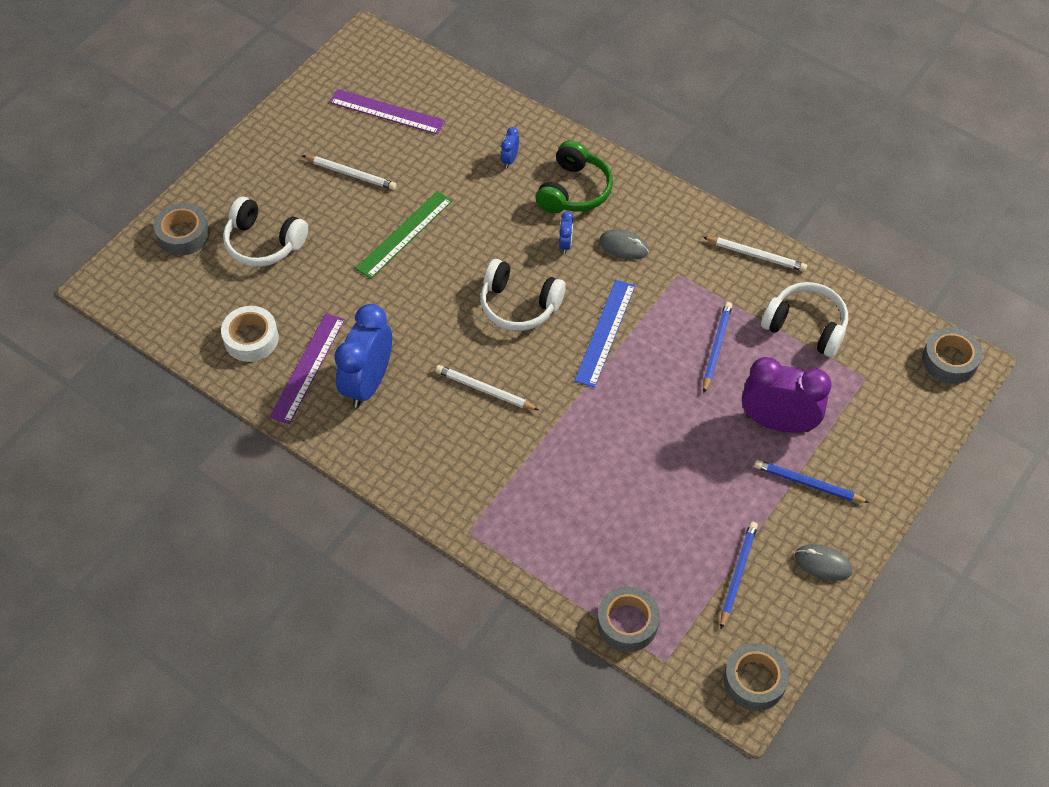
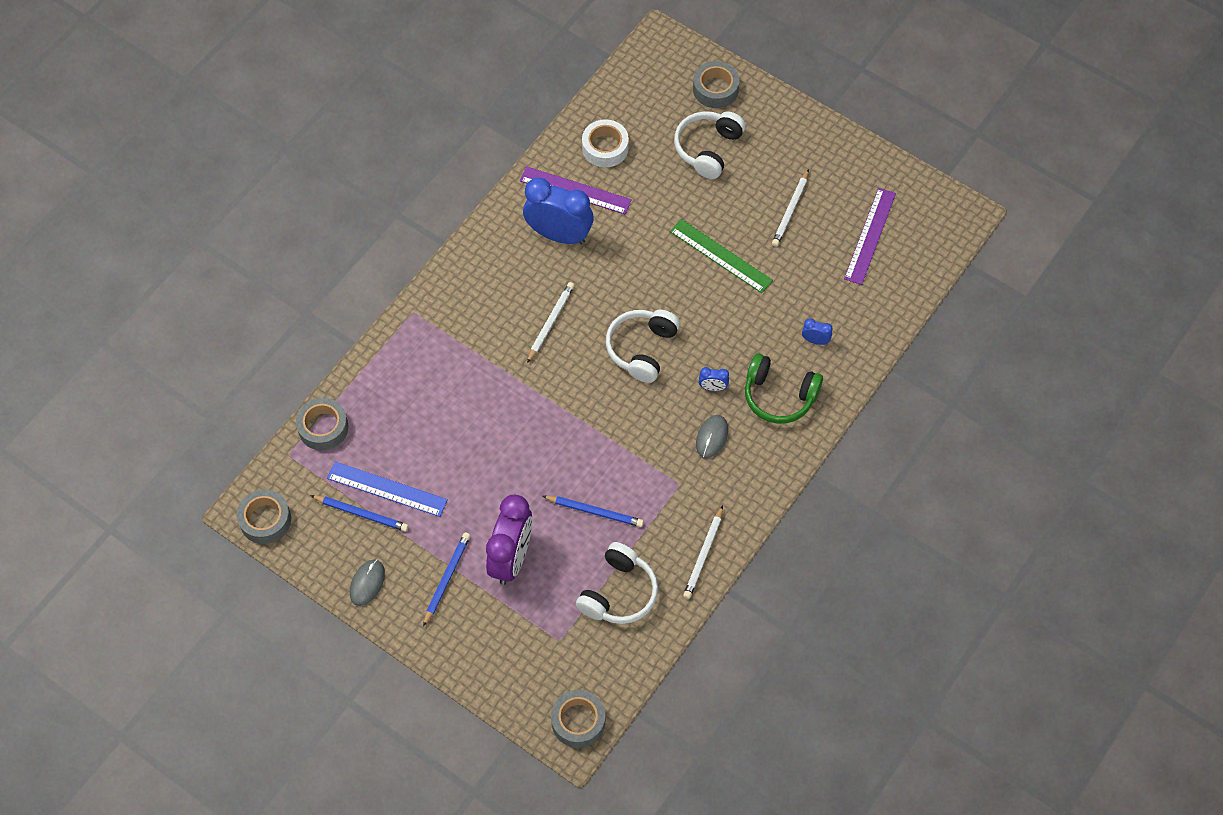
camera: 90 degrees right, 5 degrees up
blue ruler [574,280,635,388] -> blue ruler moved to [327,461,448,517]

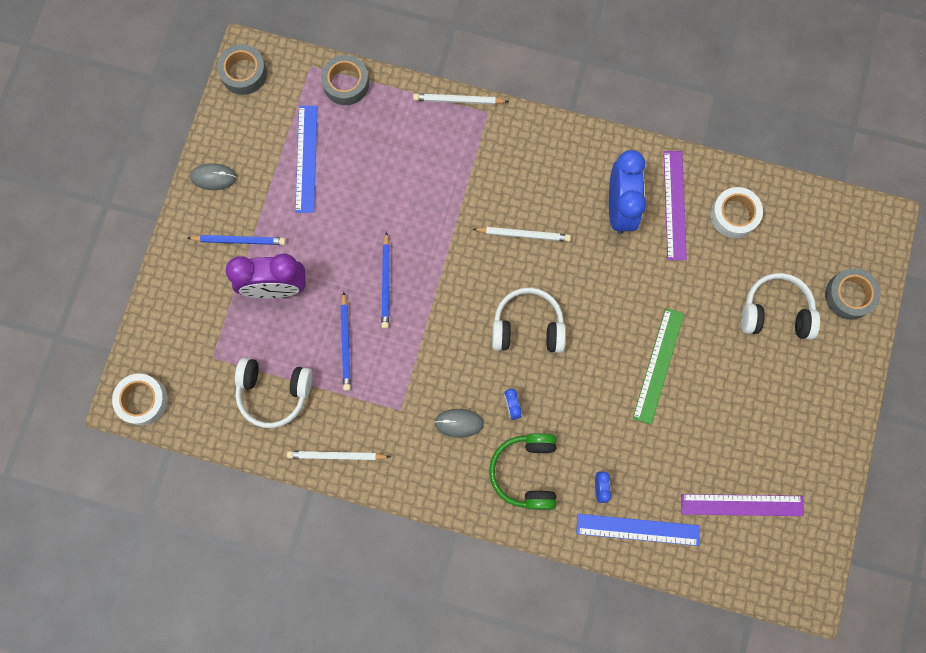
camera: 70 degrees right, 15 degrees up
blue pencil [310,495,409,532] -> blue pencil moved to [381,232,390,329]
grey tape [551,690,605,748] -> white tape [112,374,168,425]
white pencil [772,169,809,247] -> white pencil moved to [413,94,509,105]
none -> blue ruler [576,514,700,546]

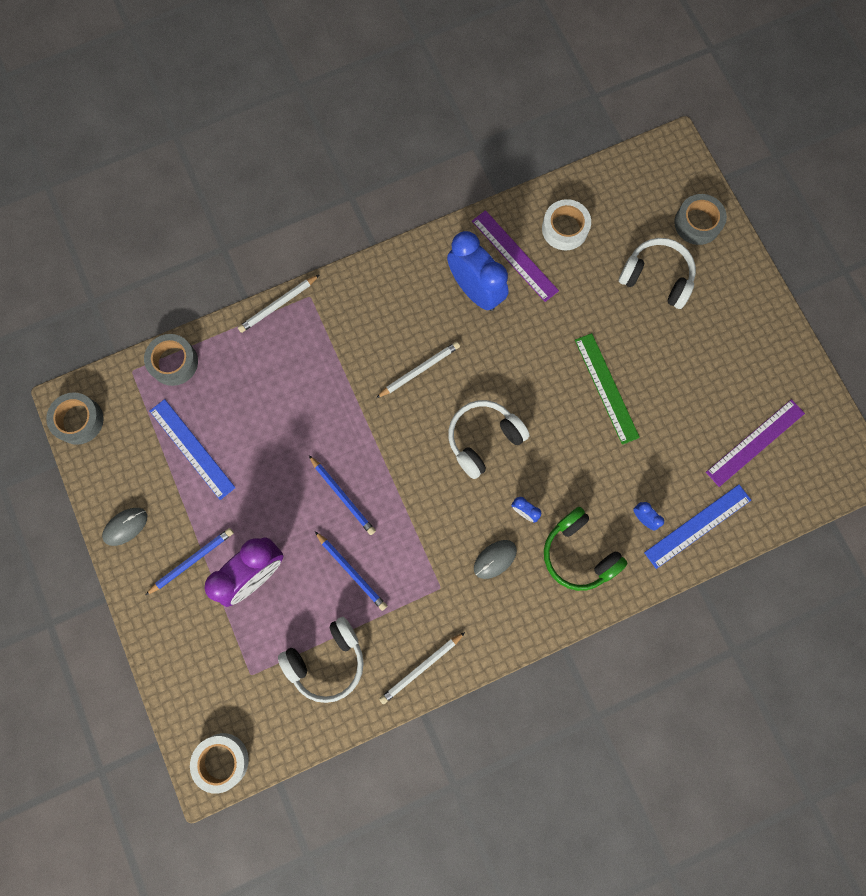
camera: 40 degrees left, 0 degrees up
white headphones [741,273,820,340] -> white headphones turned 60 degrees clockwise [619,238,696,309]

